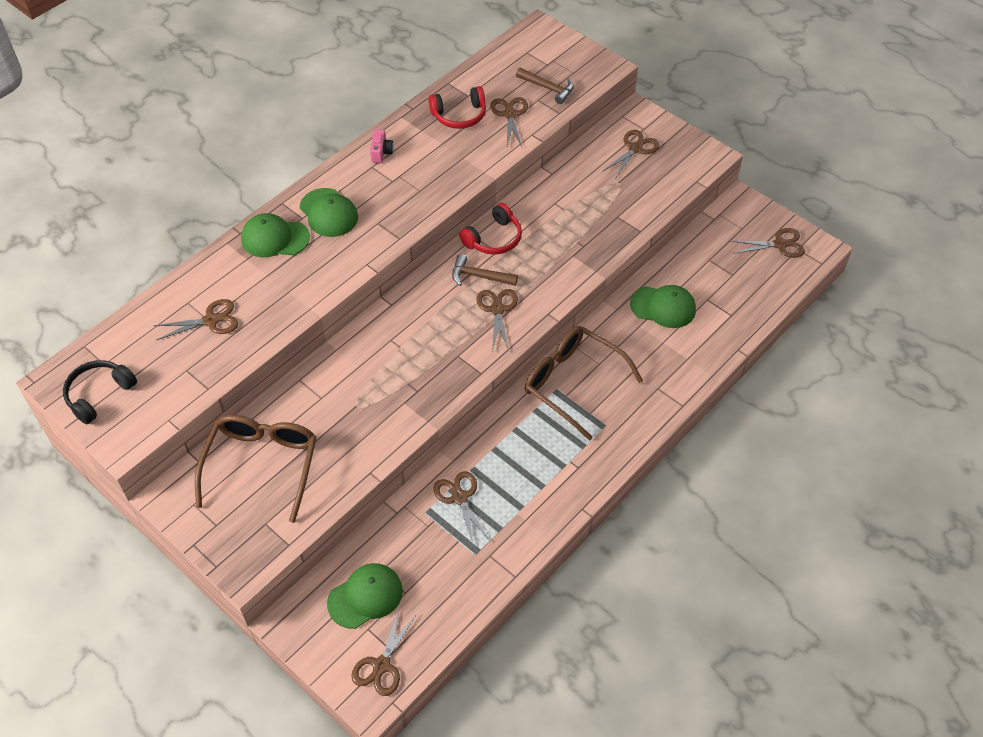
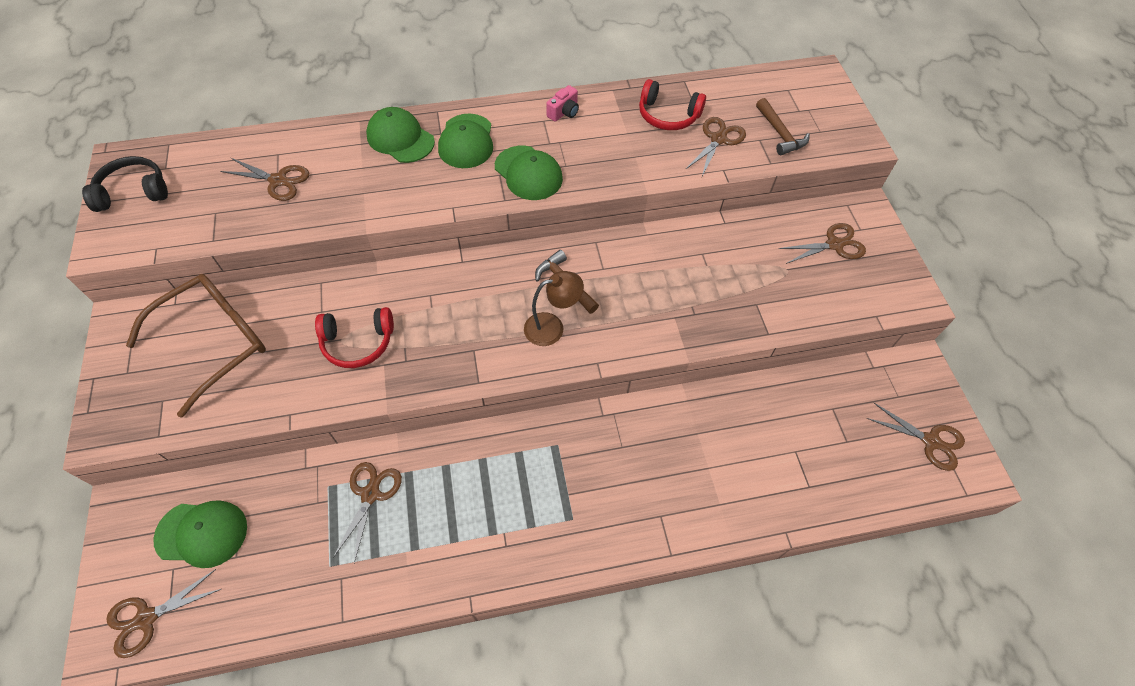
camera: 35 degrees right, 5 degrees up
red headphones [459,203,522,255] -> red headphones moved to [315,307,394,368]
brown scissors [477,289,518,351] -> brown lamp [524,271,584,346]
brown glasses [525,326,643,441] -> none
green cap [630,285,696,328] -> green cap moved to [495,146,563,200]

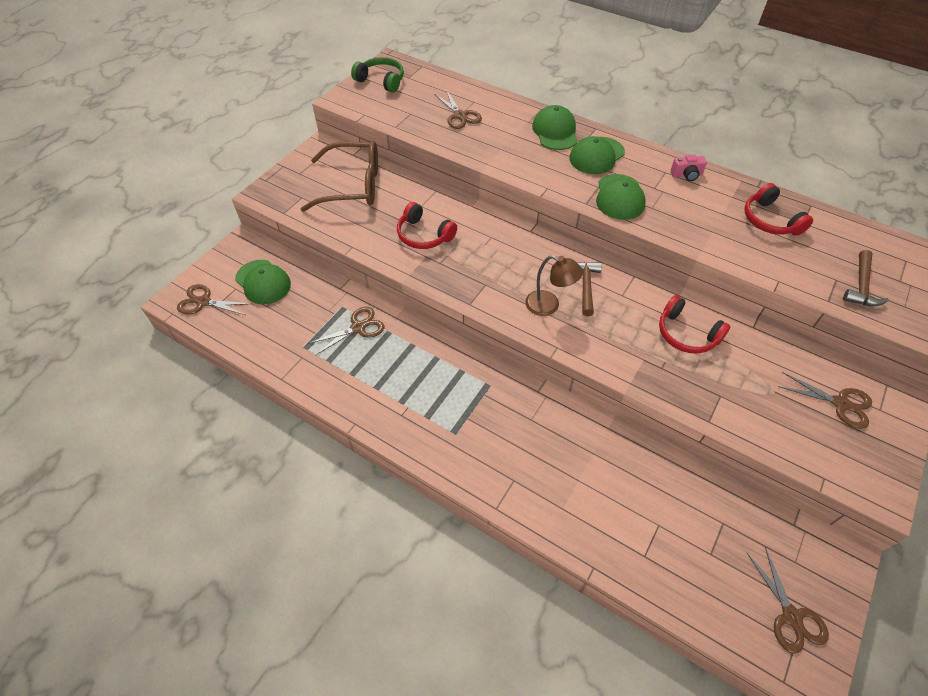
camera: 45 degrees right, 5 degrees down
black headphones [82,156,168,212] -> green headphones [351,57,404,93]
brown scissors [685,117,746,176] -> none
none -> red headphones [659,295,730,353]

